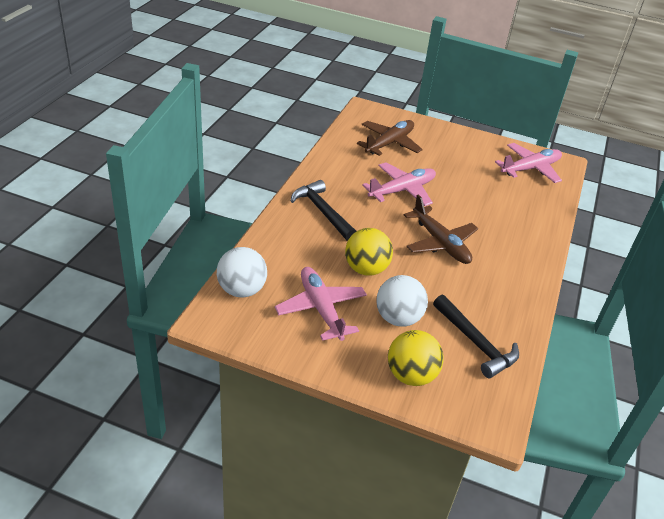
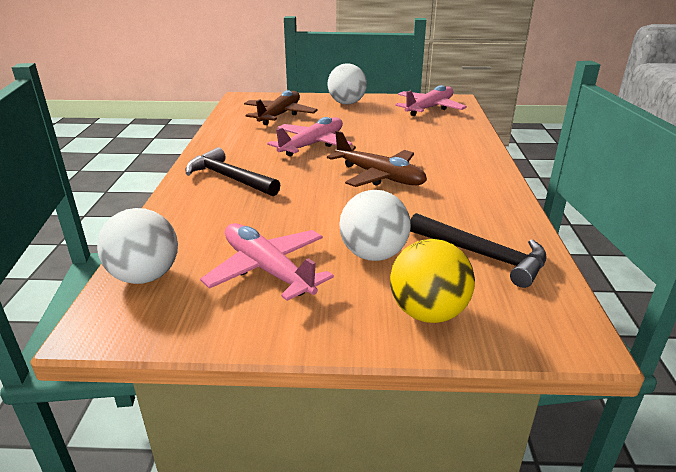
camera: 15 degrees left, 10 degrees down
yellow ball [345,228,393,276] -> none
none -> white ball [328,63,367,104]

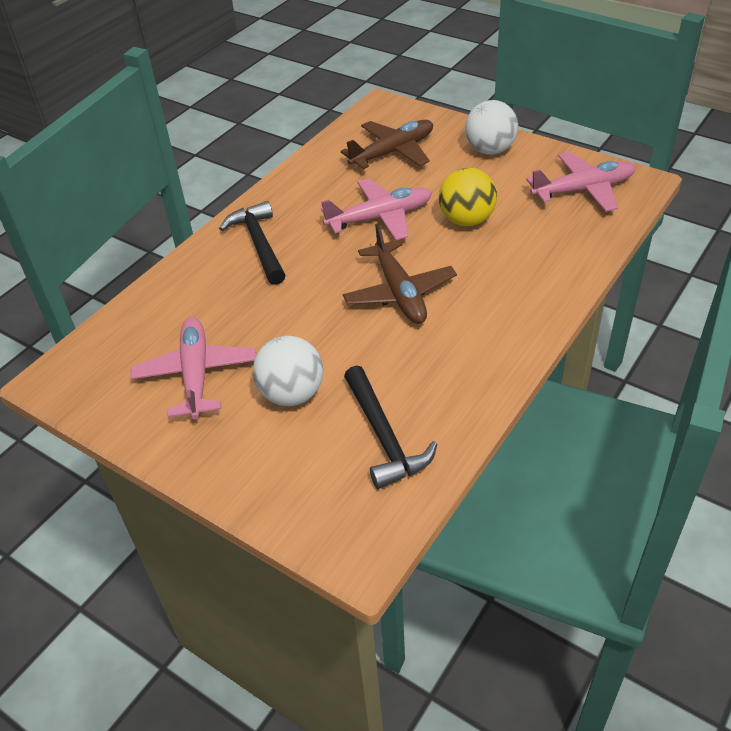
camera: 35 degrees right, 15 degrees up
white ball [97,208,178,284] -> none
yellow ball [390,239,475,323] -> yellow ball moved to [439,167,497,227]

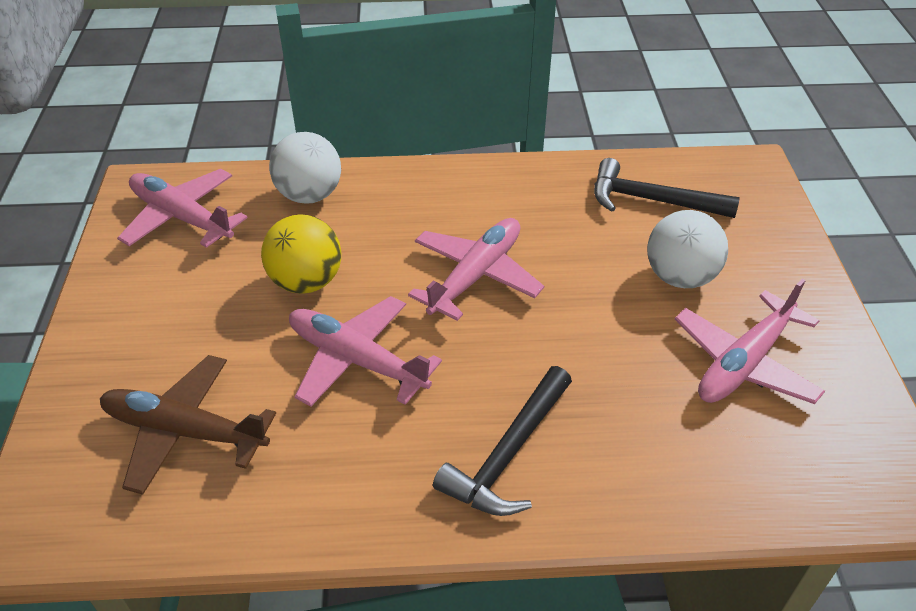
camera: 130 degrees left, 0 degrees up
brown plane [343,224,457,324] -> pink plane [408,218,544,321]
black hammer [344,365,437,489] -> black hammer turned 105 degrees counterclockwise [594,158,740,218]
white ball [465,100,518,155] -> white ball moved to [269,132,341,204]

